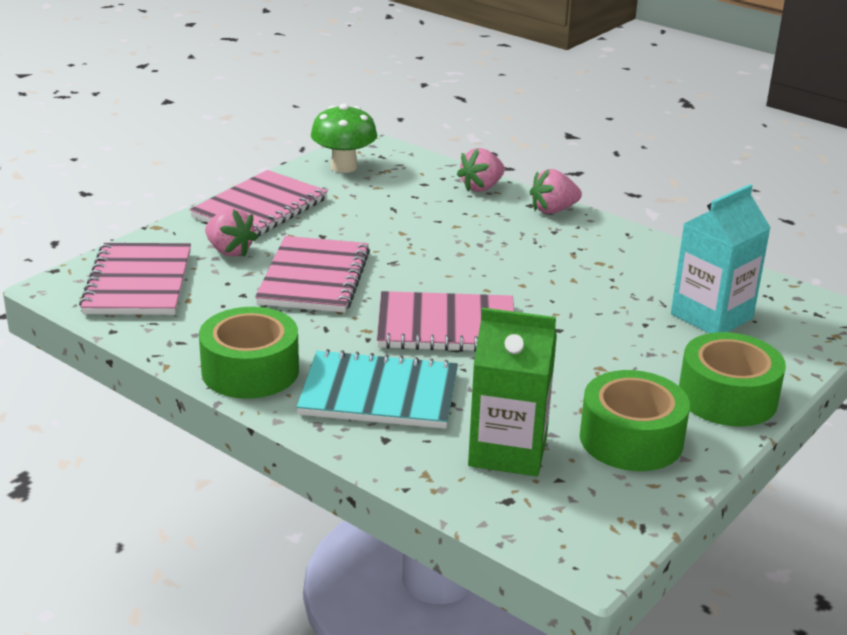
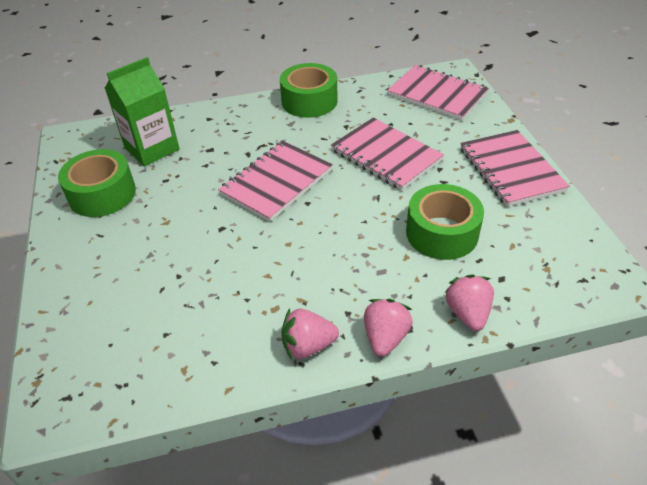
camera: 130 degrees right, 15 degrees up
pink strawberry [205,208,258,257] -> pink strawberry moved to [281,309,339,359]
turquoise notebook [297,349,458,429] -> none
green mushroom [311,104,377,173] -> none
turquoise carton [671,184,771,333] -> none
green tape [679,332,786,427] -> green tape moved to [406,184,484,260]

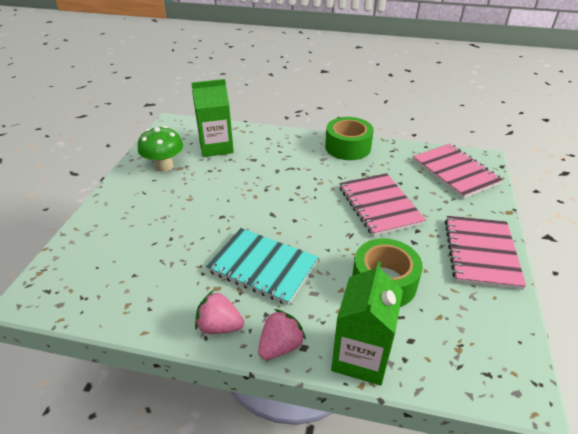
camera: 25 degrees right, 5 degrees down
green tape [58,149,136,217] -> green mushroom [138,126,183,172]
pink notebook [218,141,333,222] -> none
pink strawberry [445,274,494,331] -> green carton [331,261,403,385]
none -> turquoise notebook [206,228,318,305]

